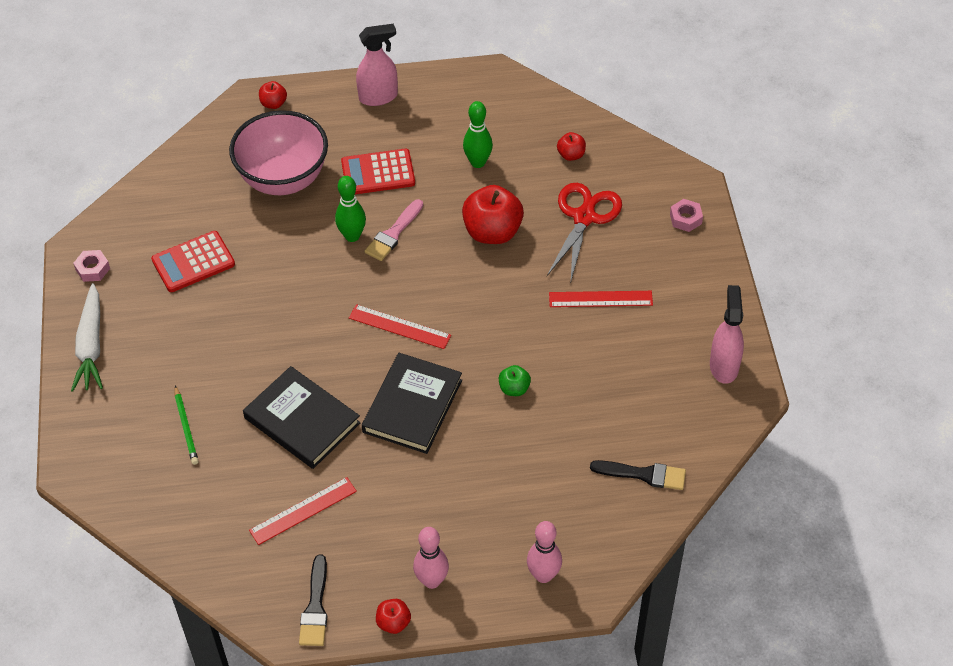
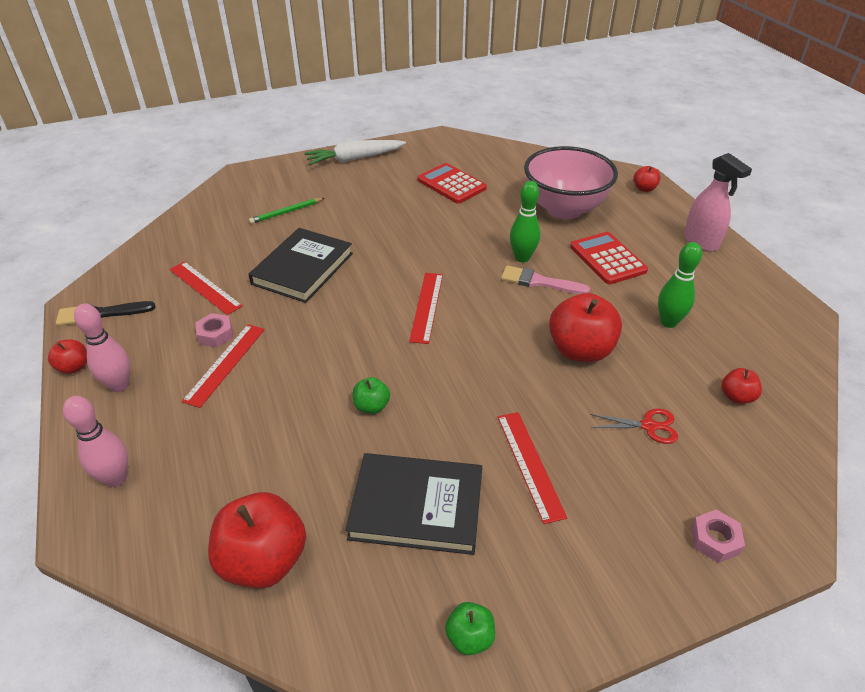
camera: 75 degrees right, 10 degrees down
pink nut [73,250,110,282] -> pink nut moved to [195,313,234,348]
black book [362,353,462,454] -> black book moved to [345,453,482,555]
red scissors [547,183,622,280] -> red scissors [590,409,678,444], size x0.53
black brush [590,460,686,490] -> red apple [208,492,306,589]
pink spray bottle [710,285,744,384] -> green apple [445,602,495,655]
none -> red ruler [182,324,265,408]

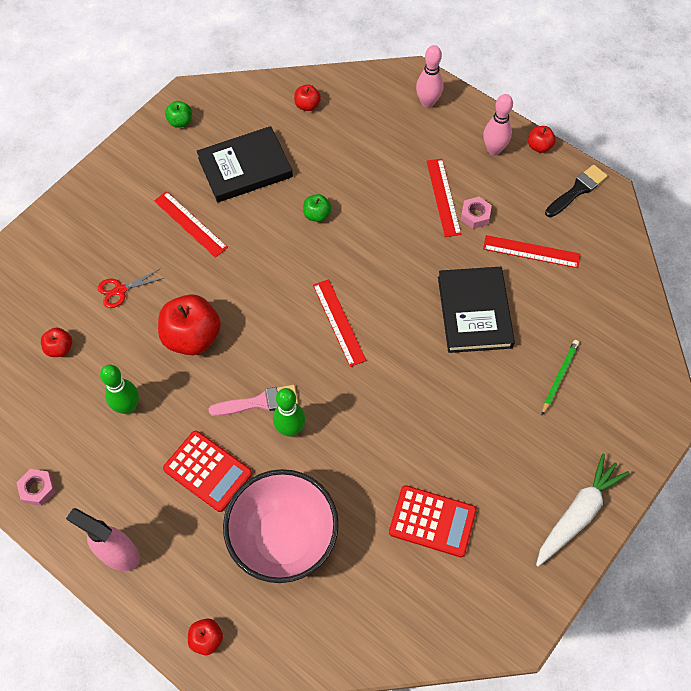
camera: 150 degrees right, 20 degrees up
red apple [208,492,306,589] -> red apple [294,84,321,111], size x0.49
pink nut [691,509,745,563] -> pink nut moved to [16,469,56,506]

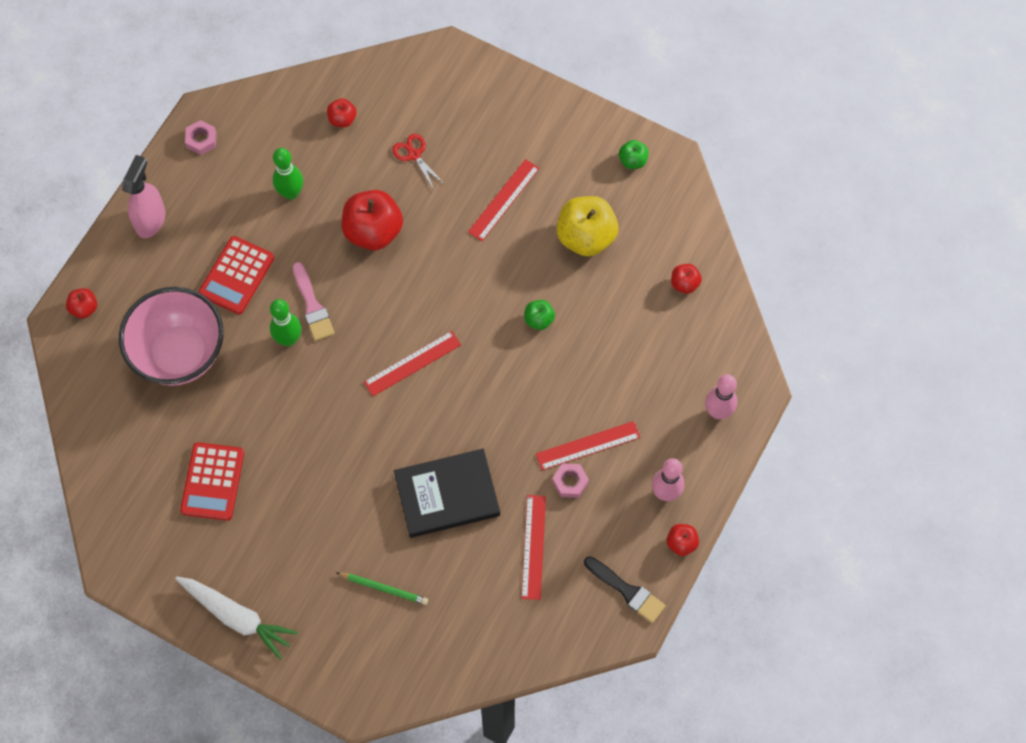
camera: 80 degrees right, 5 degrees up
black book [197,126,293,202] -> yellow apple [557,196,619,257]

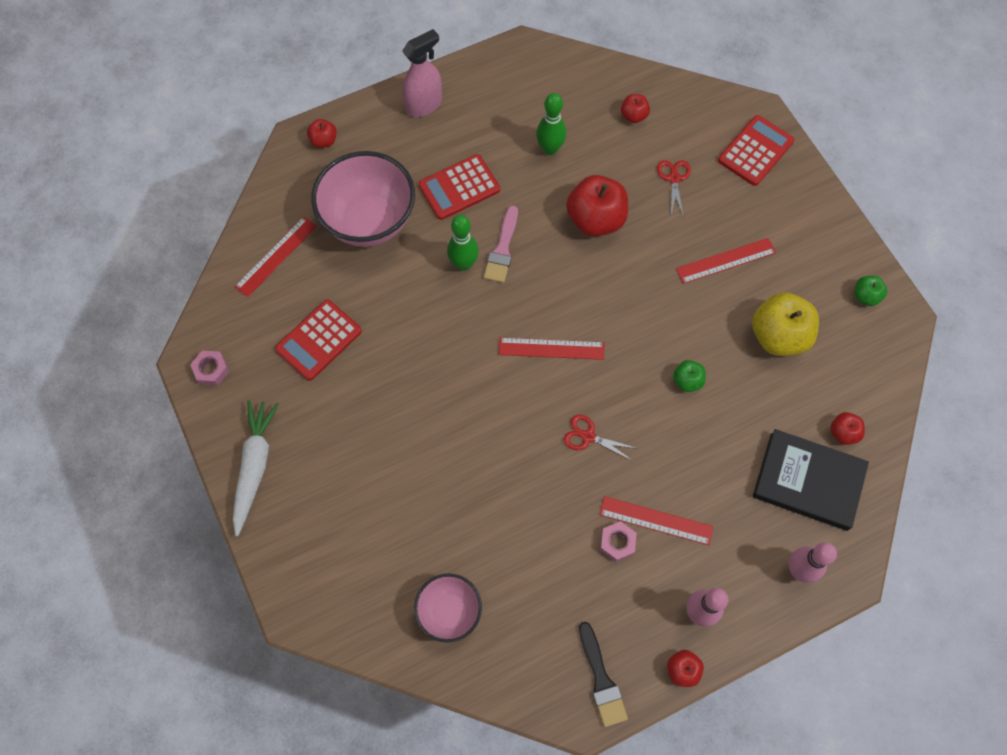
camera: 35 degrees right, 0 degrees up
white carrot [175,577,298,660] -> white carrot turned 150 degrees counterclockwise [233,400,279,536]
pink nut [185,120,217,155] -> pink nut moved to [190,351,230,386]
green pencil [336,572,428,605] -> none
black book [394,449,500,538] -> black book moved to [753,429,869,531]
red ruler [521,495,546,600] -> red ruler moved to [235,217,317,297]
none -> pink bowl [414,573,482,643]
none -> red scissors [563,415,638,461]
none -> red calculator [718,115,794,186]

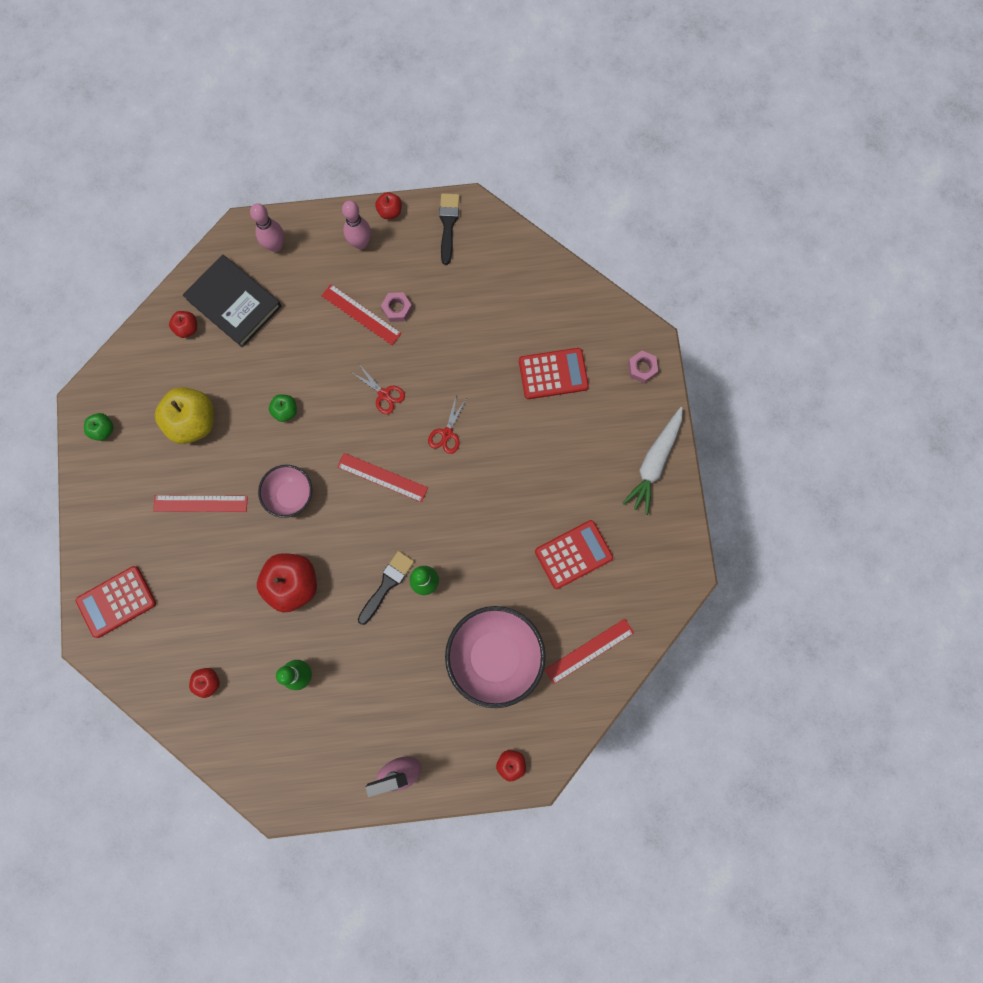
camera: 160 degrees left, 10 degrees up
pink nut [190,351,230,386] -> pink nut moved to [628,351,658,383]
pink bowl [414,573,482,643] -> pink bowl moved to [258,465,312,518]
red calculator [418,154,500,220] -> red calculator moved to [519,348,589,399]
pink brush [484,205,518,283] -> black brush [358,551,414,625]
red scissors [657,160,691,218] -> red scissors moved to [428,396,467,454]

